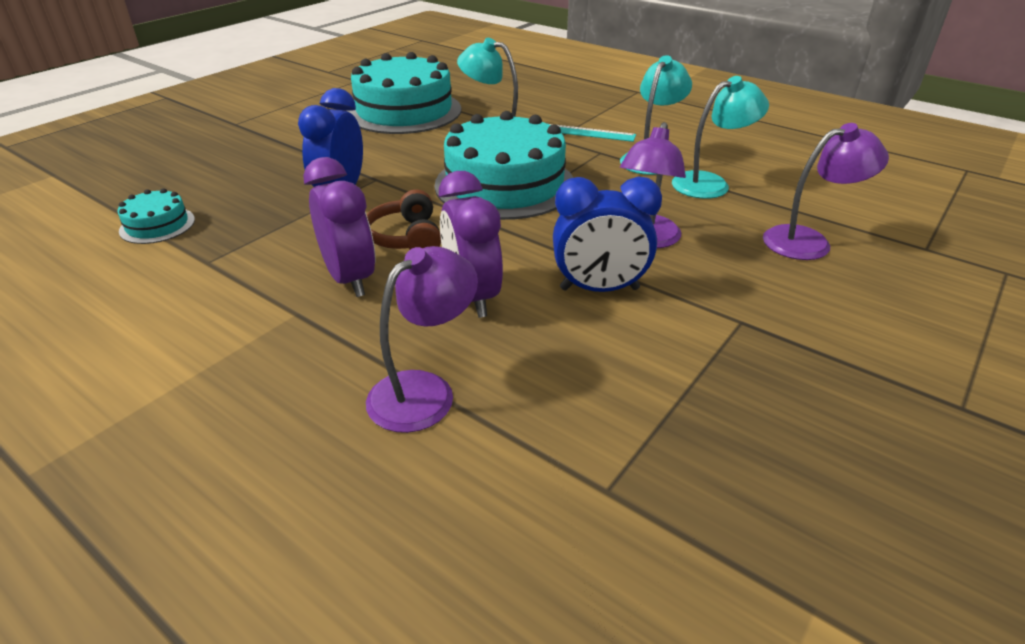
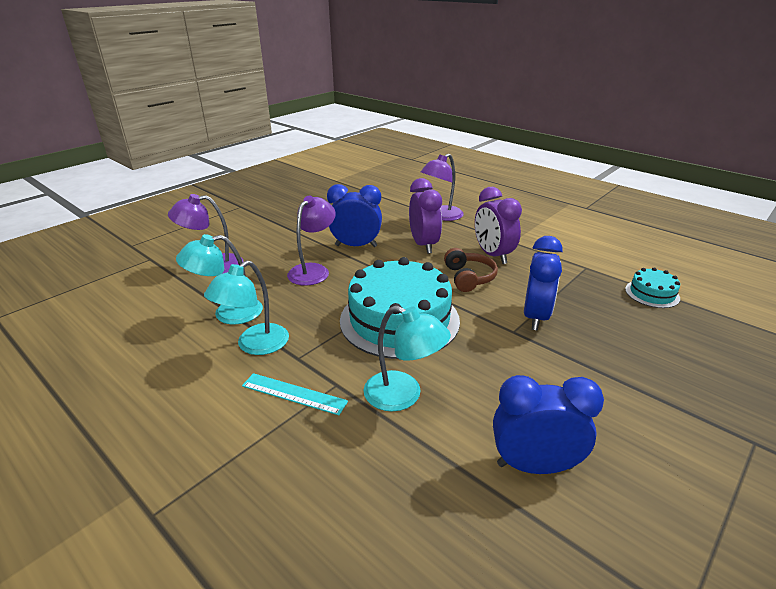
camera: 175 degrees left, 5 degrees down
turquoise cake [347,52,462,134] -> blue clock [493,375,604,474]

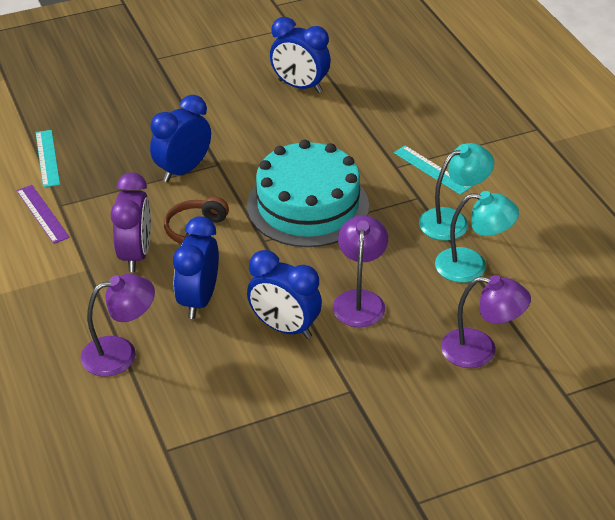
camera: 155 degrees left, 10 degrees up
purple lamp [287,196,336,286] -> purple lamp turned 135 degrees clockwise [333,215,388,327]
turquoise lamp [364,305,451,411] -> none
purple clock [409,178,442,254] -> blue clock [173,216,219,319]
turquoise cake [625,267,680,308] -> turquoise ruler [36,130,60,187]
none -> purple ruler [16,185,70,244]

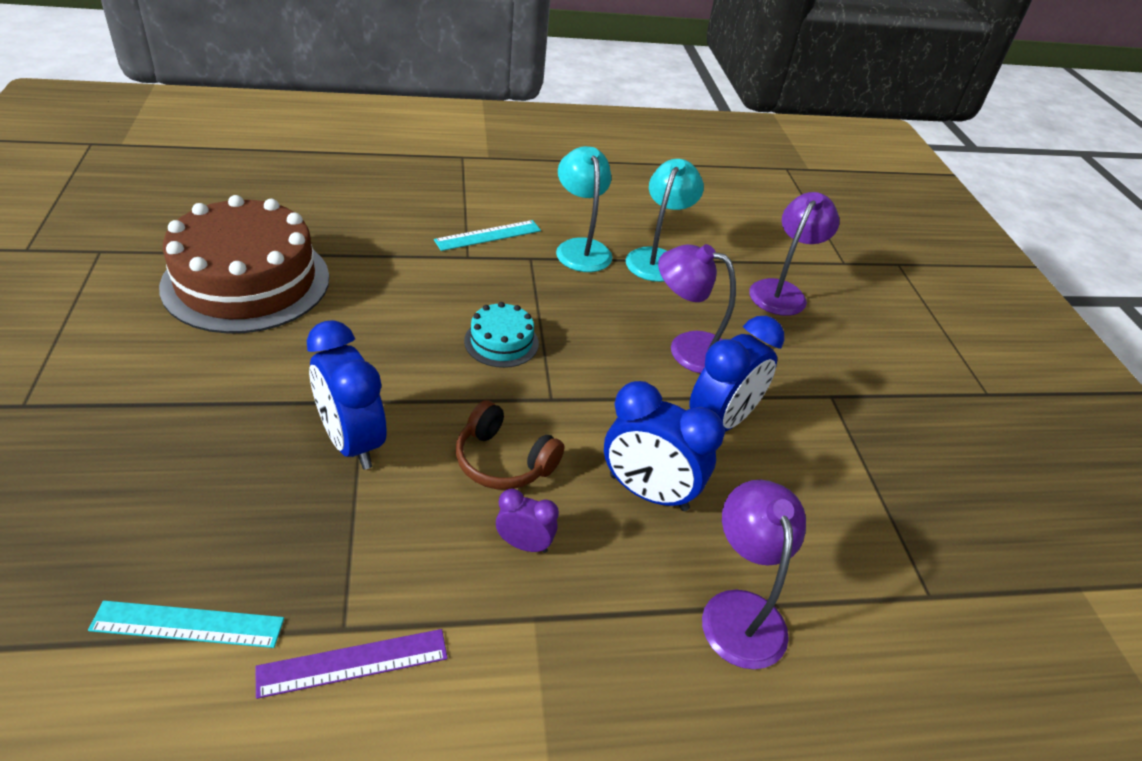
camera: 80 degrees left, 0 degrees up
purple clock [111,172,151,272] -> purple clock [496,489,559,553], size x0.52
turquoise cake [247,139,369,247] -> turquoise cake [464,302,539,368], size x0.45
blue clock [270,17,331,93] -> brown cake [159,195,329,334]

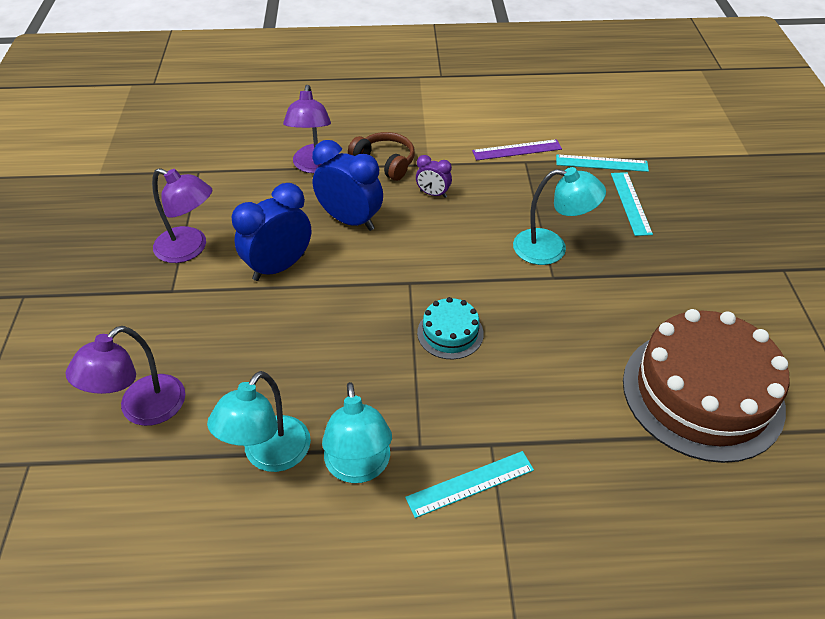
camera: 170 degrees left, 5 degrees up
blue clock [307,320,386,470] -> turquoise lamp [513,167,606,265]
brown headphones [456,400,564,490] -> brown headphones moved to [348,132,415,181]
purple lamp [658,244,736,374] -> purple lamp moved to [152,168,212,263]
none -> turquoise ruler [611,172,653,236]

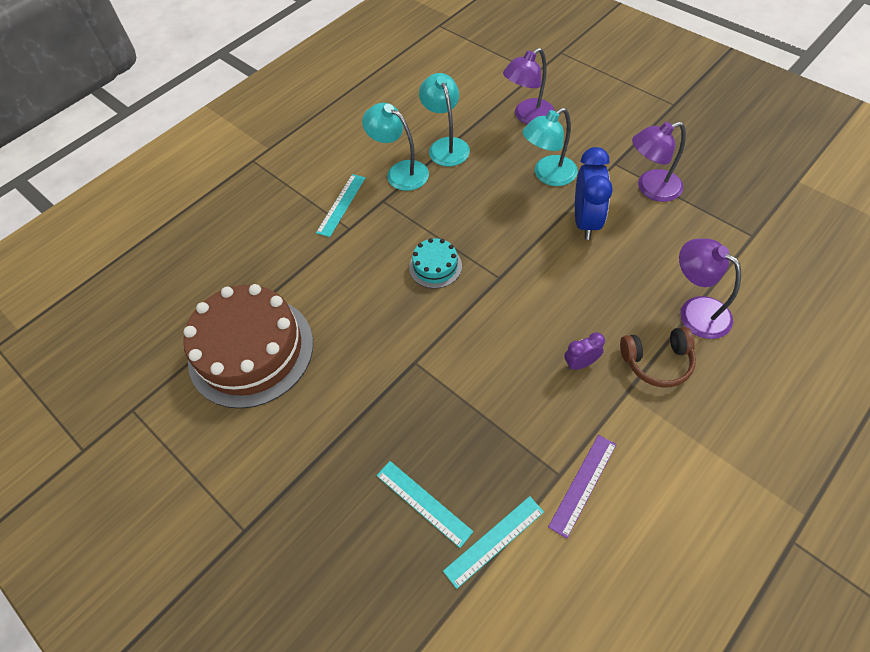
camera: 140 degrees right, 10 degrees up
purple lamp [66,326,185,426] -> purple lamp turned 120 degrees counterclockwise [503,48,555,125]
blue clock [312,140,383,231] -> none
turquoise lamp [513,167,606,265] -> turquoise lamp moved to [522,108,578,186]

